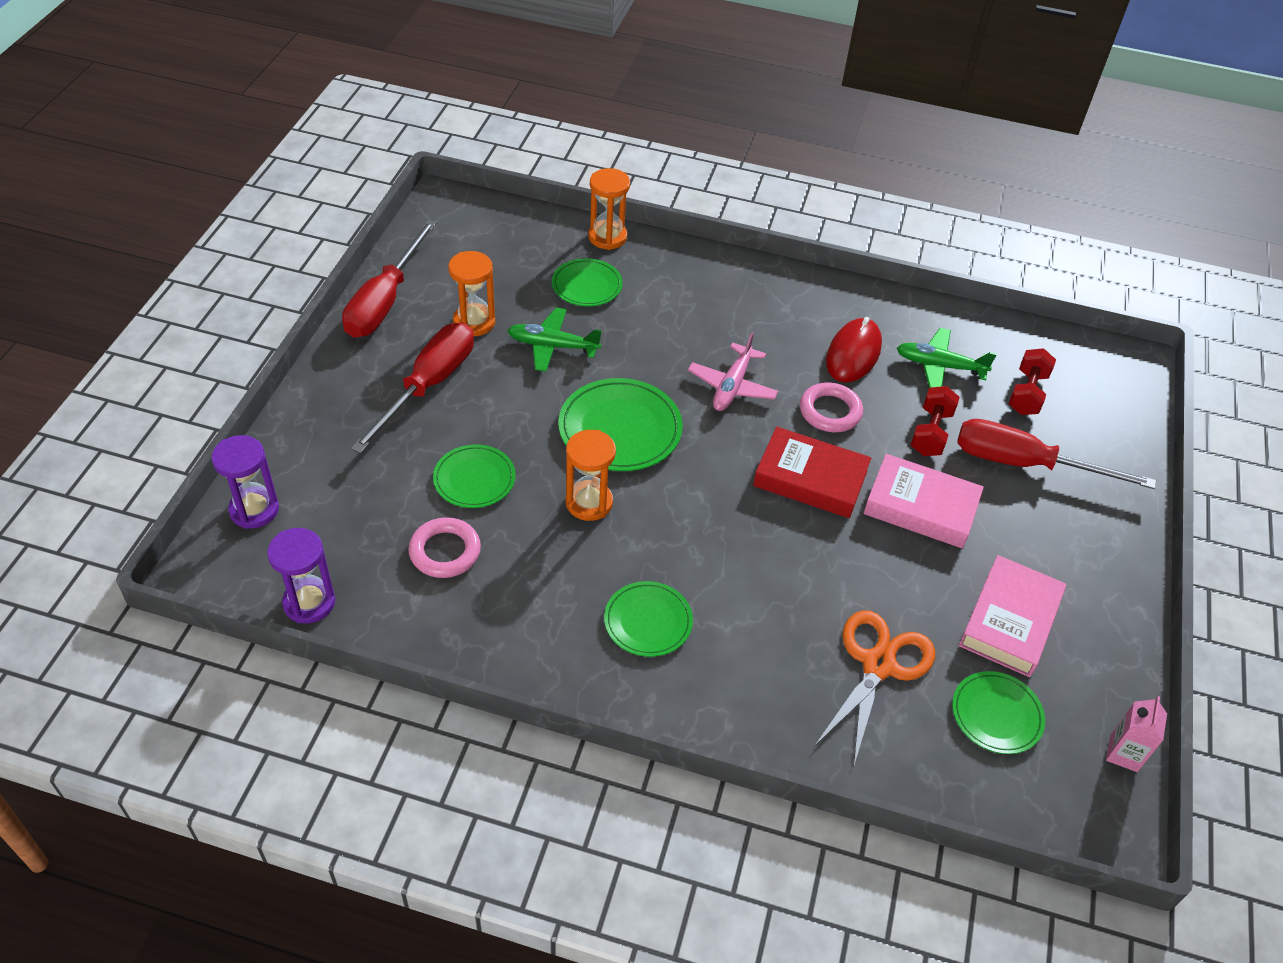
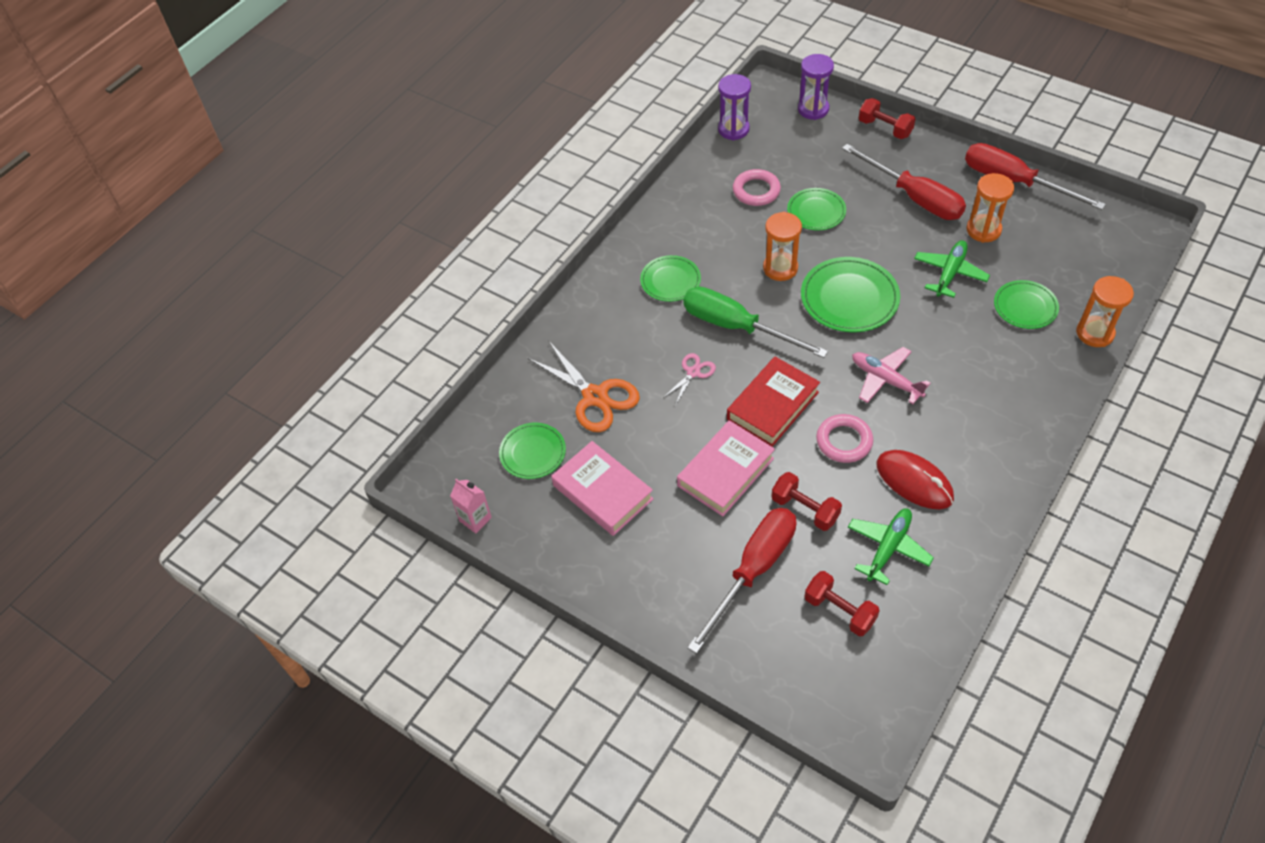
camera: 115 degrees right, 5 degrees up
none -> pink scissors [663,353,716,406]
none -> green screwdriver [683,287,828,358]
none -> red dumbbell [859,98,915,139]

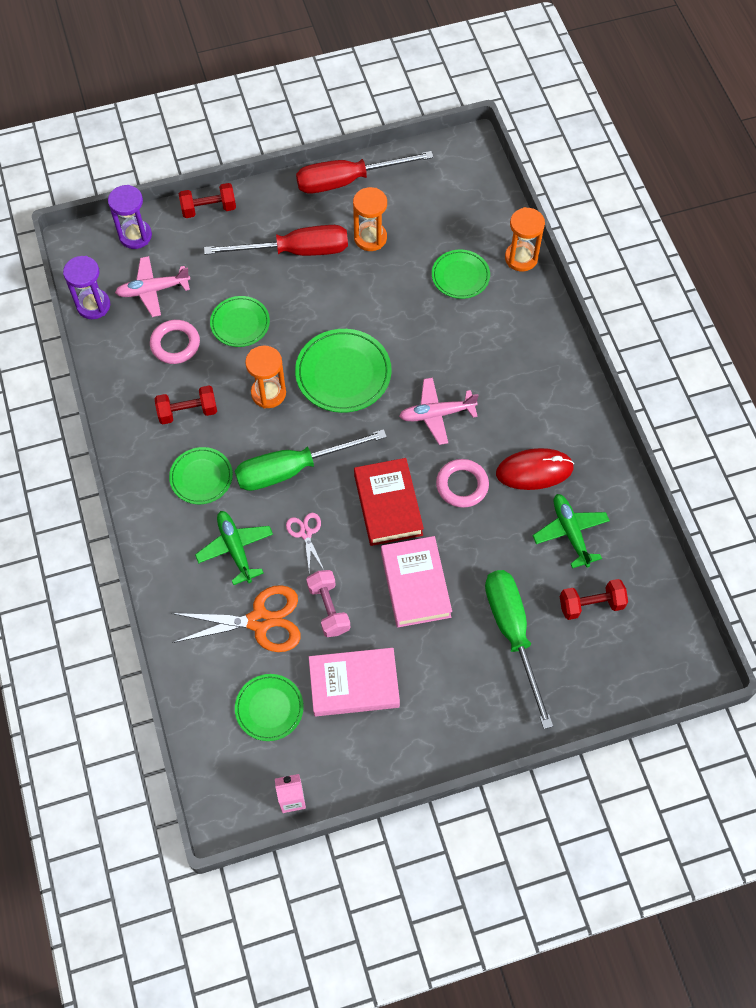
camera: 55 degrees left, 10 degrees up
red screwdriver [687,508,796,654] -> green screwdriver [485,570,553,729]
red dumbbell [771,472,842,531] -> red dumbbell moved to [155,386,217,424]
green plane [914,240,990,298] -> green plane moved to [195,511,273,585]
none -> pink plane [115,256,190,317]
none -> pink dumbbell [306,570,350,637]

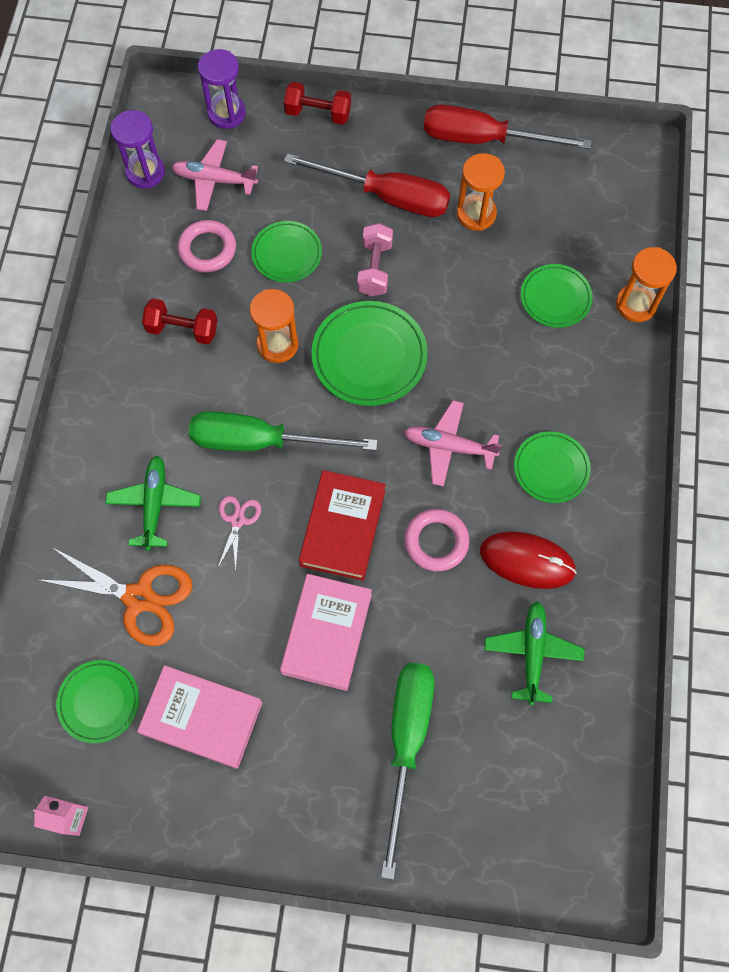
camera: 25 degrees right, 5 degrees up
green plate [169,447,233,504] -> green plate moved to [514,432,591,503]
pink dumbbell [306,570,350,637] -> pink dumbbell moved to [357,223,393,296]
red dumbbell [560,579,628,620] -> none

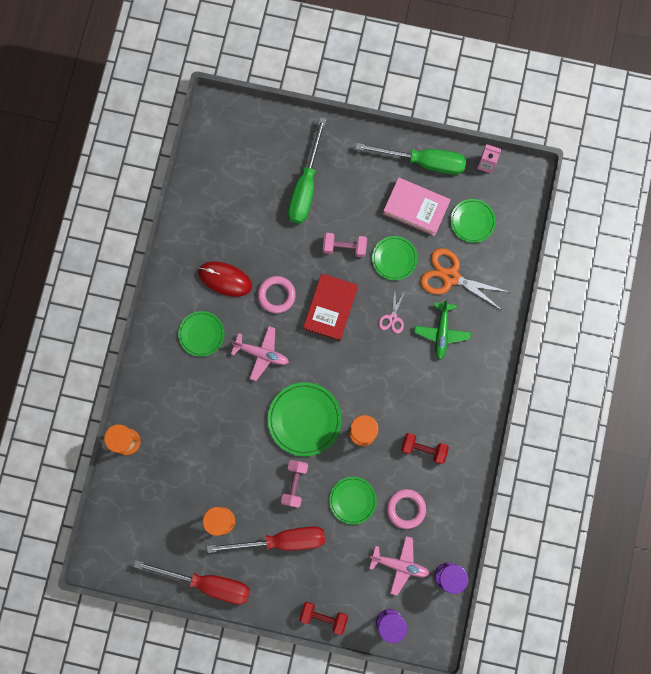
camera: 175 degrees left, 10 degrees up
green screwdriver [189,411,378,451] -> green screwdriver moved to [355,143,466,175]
pink book [280,574,372,691] -> pink dumbbell [323,233,367,257]
red screwdriver [284,153,450,217] -> red screwdriver turned 150 degrees clockwise [207,527,325,553]
green plane [484,601,584,705] -> none
green plate [521,264,593,328] -> green plate moved to [372,236,418,281]

